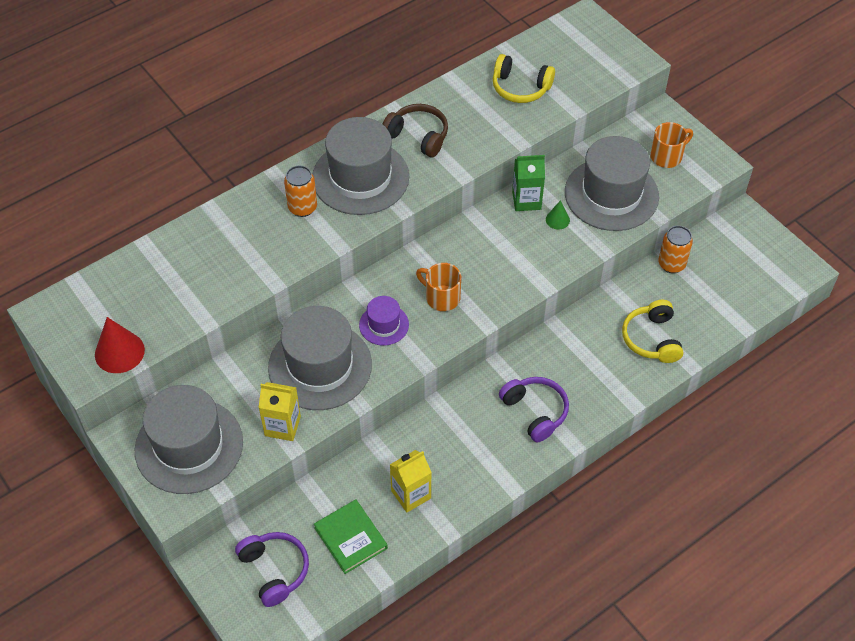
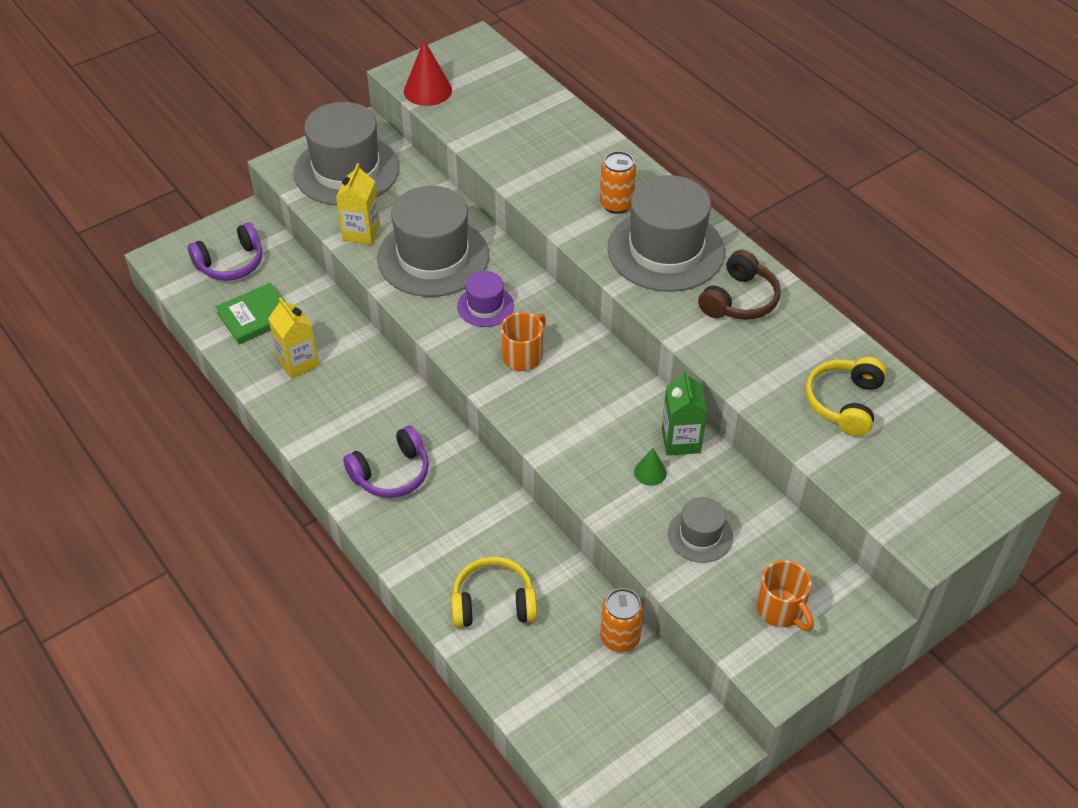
camera: 90 degrees right, 5 degrees down
grey hat [565,136,659,231] -> grey hat [668,497,733,563], size x0.49

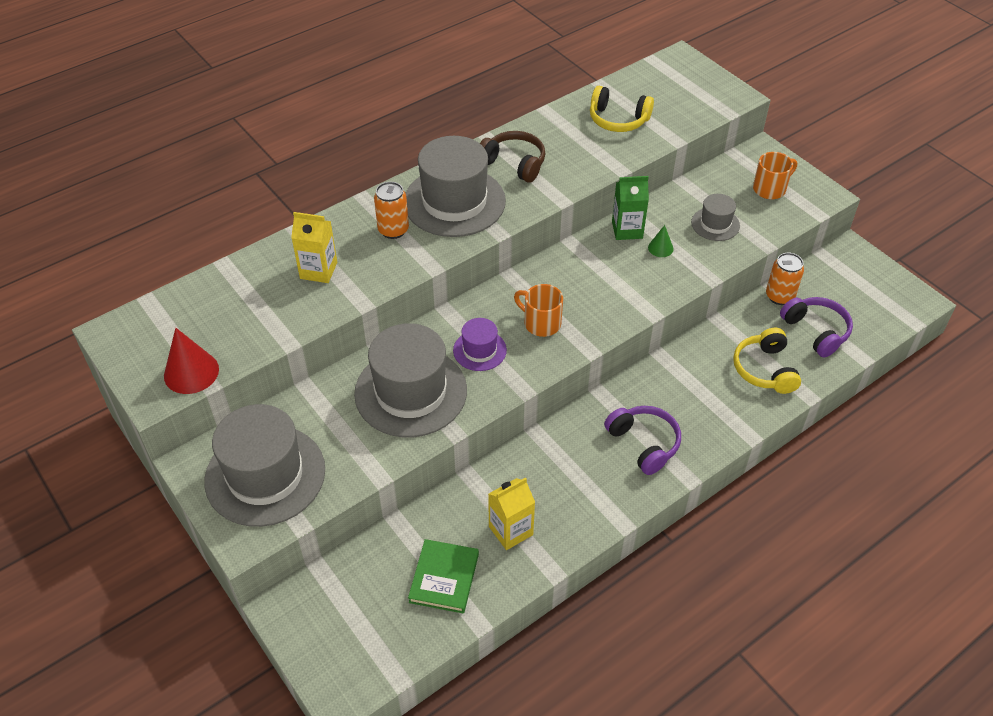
camera: 90 degrees left, 0 degrees up
purple headphones [188,223,262,281] -> purple headphones moved to [780,297,853,357]
green book [215,283,285,344] -> green book turned 45 degrees clockwise [408,539,479,614]
yellow carton [336,163,380,245] -> yellow carton moved to [291,212,337,283]

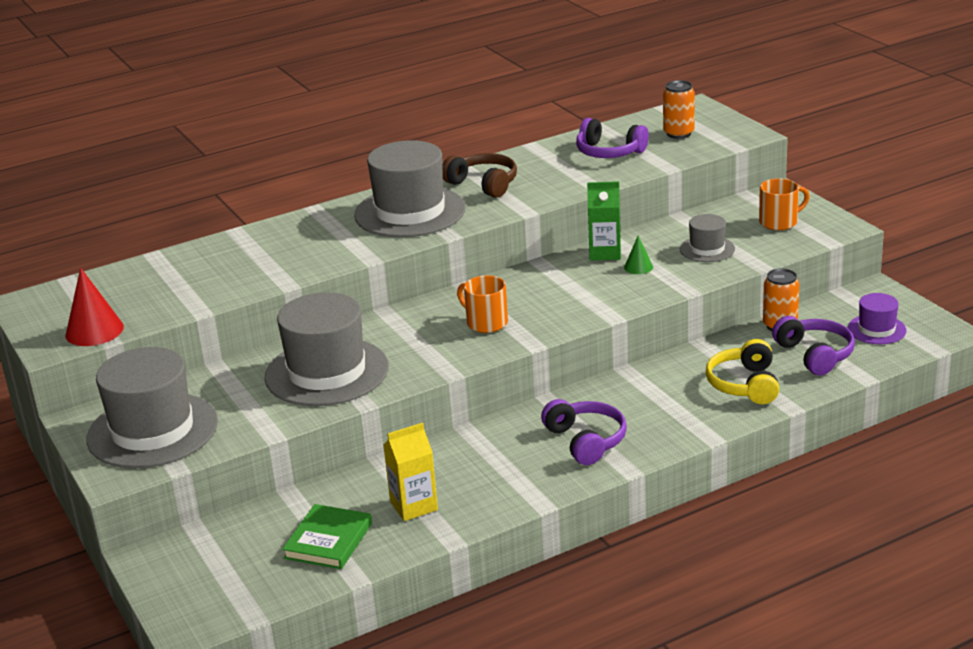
camera: 10 degrees right, 20 degrees down
yellow carton [291,212,337,283] -> none
orange can [374,182,409,239] -> orange can moved to [663,80,695,139]
purple hat [453,318,507,371] -> purple hat moved to [848,293,907,344]
yellow headphones [590,86,654,132] -> purple headphones [576,118,649,158]

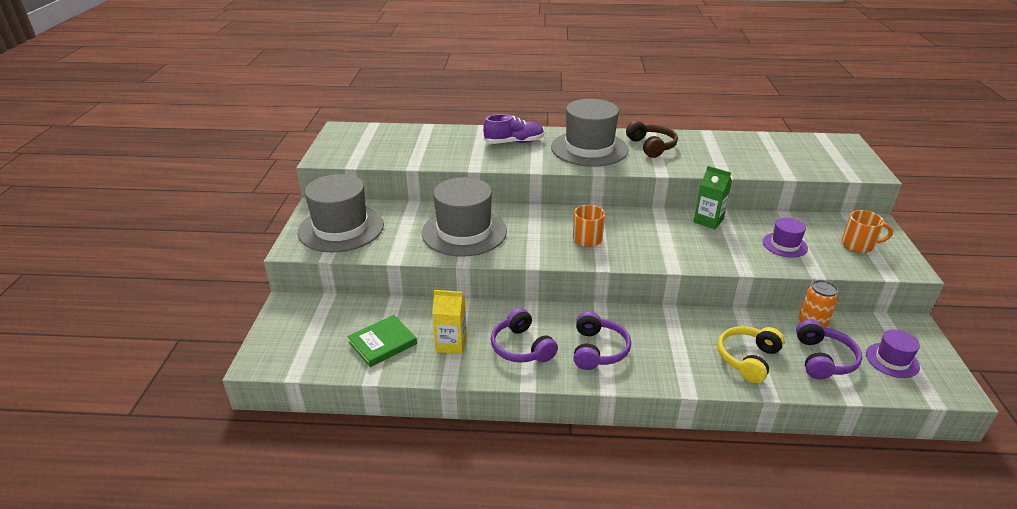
camera: 30 degrees right, 5 degrees up
red cone [65,268,124,346] -> none
purple headphones [576,118,649,158] -> purple headphones moved to [491,308,558,363]
green cone [624,236,653,274] -> none
orange can [663,80,695,139] -> none
grey hat [680,214,735,262] -> purple hat [763,218,808,258]
none -> purple shoe [483,114,544,144]

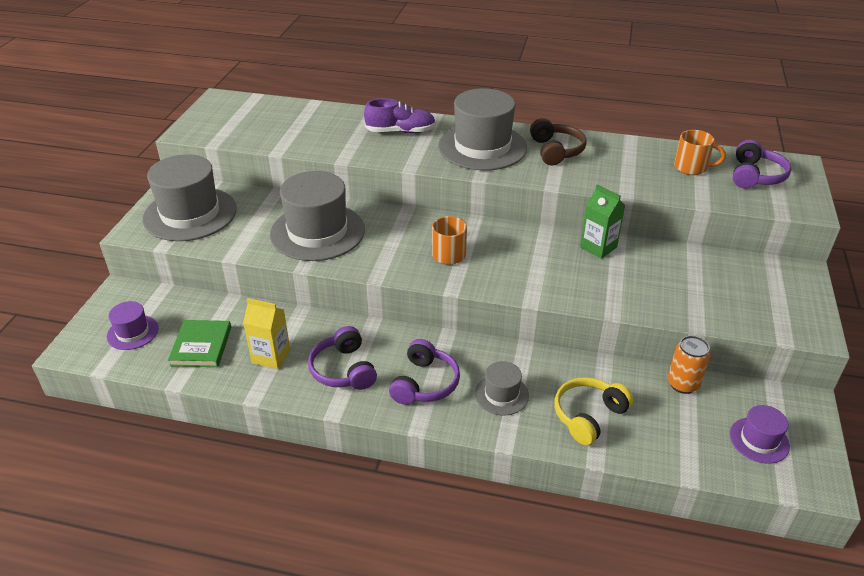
camera: 10 degrees right, 5 degrees up
green book [348,315,417,367] -> green book turned 60 degrees counterclockwise [168,320,231,367]
purple hat [763,218,808,258] -> purple hat moved to [107,301,158,350]
purple headphones [796,320,862,379] -> purple headphones moved to [733,140,792,189]
orange mug [841,210,893,253] -> orange mug moved to [674,130,726,175]
none -> grey hat [475,361,529,415]

